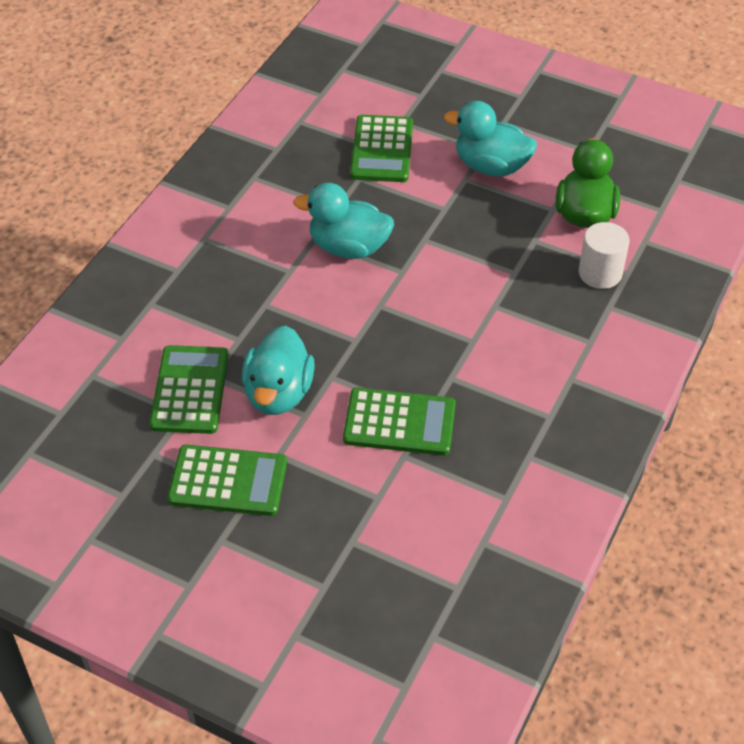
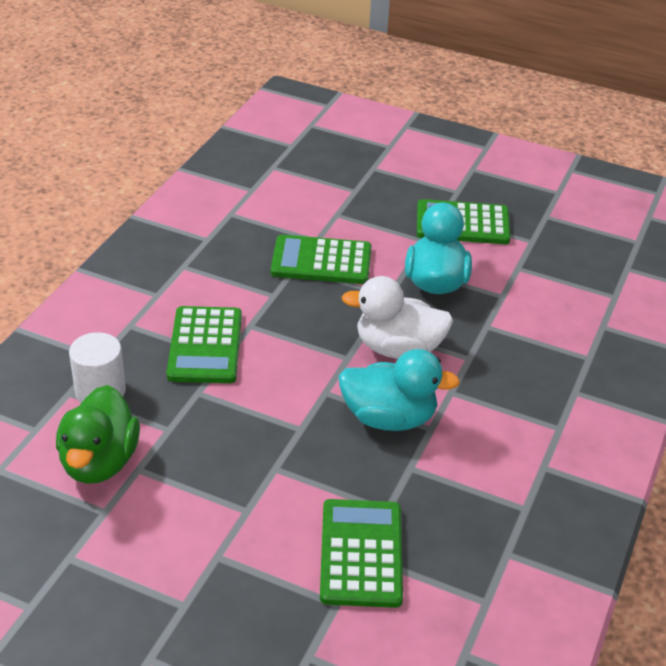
camera: 175 degrees right, 10 degrees down
green calculator [149,345,229,434] -> green calculator moved to [167,306,242,383]
turquoise duck [444,101,537,177] -> none
none -> white duck [341,276,453,359]

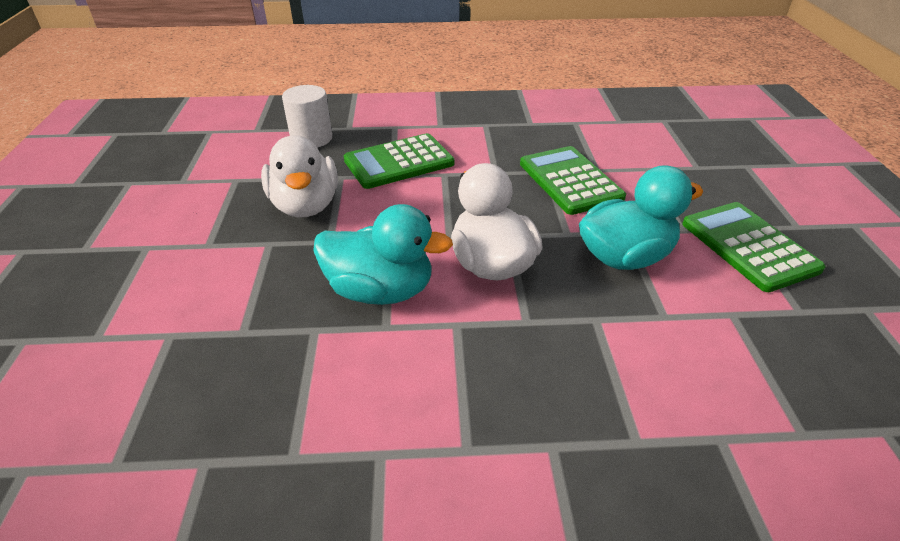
camera: 65 degrees right, 0 degrees up
green duck [56,385,140,484] -> none
green calculator [320,499,403,608] -> none
turquoise duck [339,349,460,431] -> turquoise duck turned 60 degrees counterclockwise [313,204,453,305]
none -> white duck [261,135,338,217]

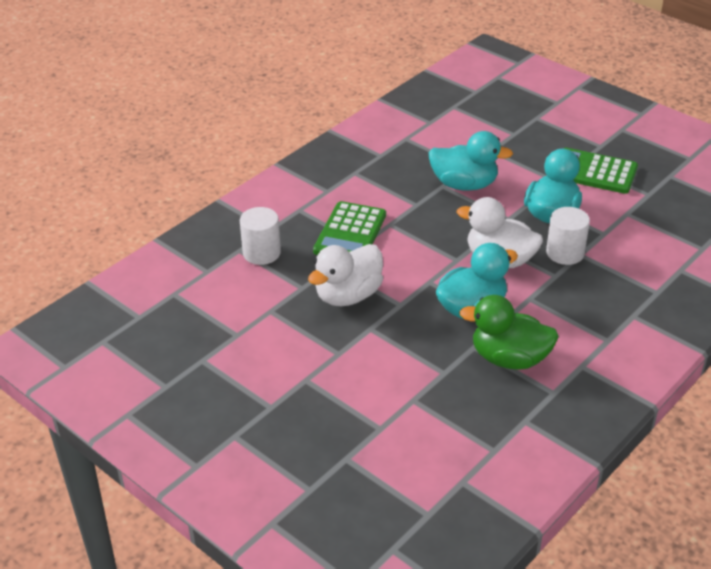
camera: 45 degrees left, 0 degrees up
white duck [261,135,338,217] -> white duck turned 105 degrees clockwise [308,244,383,306]
green calculator [520,146,626,215] -> turquoise duck [429,131,513,191]
none -> green duck [459,295,559,370]
none -> white cylinder [546,207,590,265]

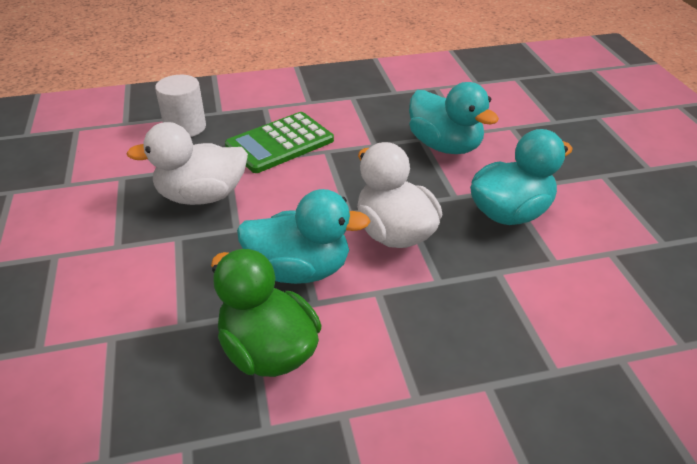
camera: 35 degrees right, 0 degrees up
white cylinder [546,207,590,265] -> none
green calculator [563,148,638,194] -> none

